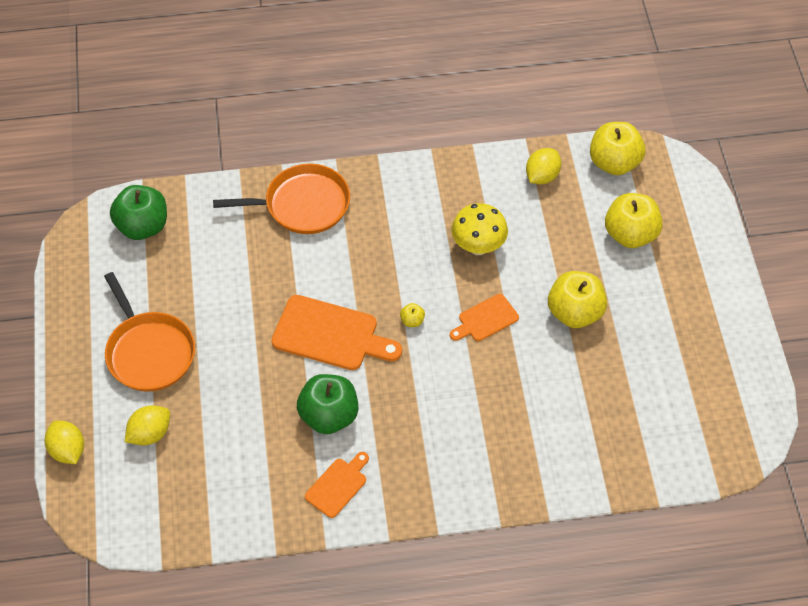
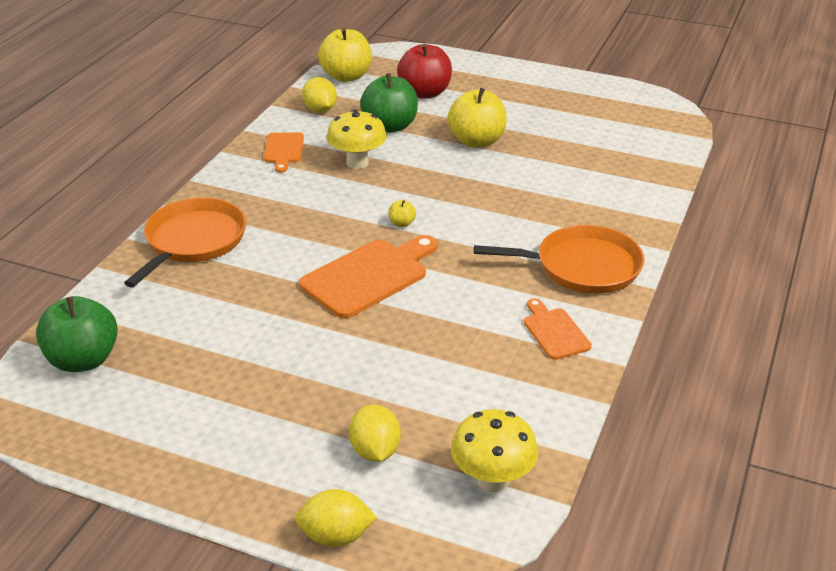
camera: 60 degrees left, 20 degrees down
orange pan [104,272,195,392] -> orange pan moved to [474,225,645,294]
green apple [297,374,358,434] -> green apple moved to [360,73,418,133]
orange cutting board [450,294,519,341] -> orange cutting board moved to [264,132,304,173]
yellow apple [605,193,663,248] -> red apple [397,44,452,99]
none -> yellow mushroom [451,409,538,492]

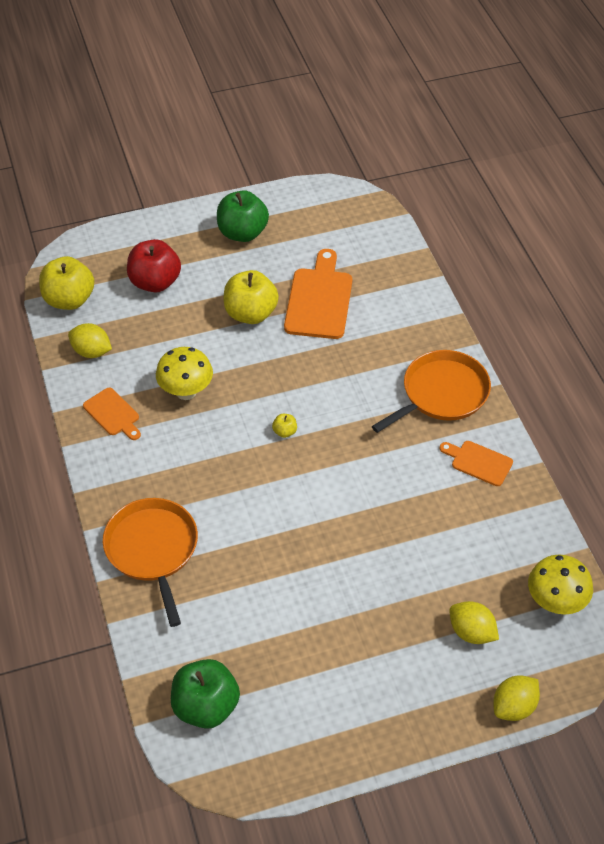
camera: 40 degrees left, 15 degrees up
orange cutting board [299,235,438,319] -> orange cutting board moved to [284,249,352,339]
green apple [360,73,418,133] -> green apple moved to [217,190,269,242]

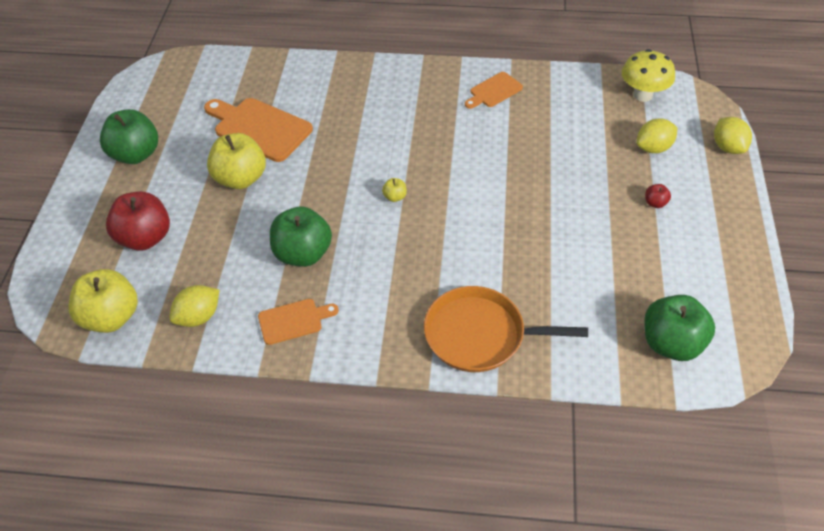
camera: 65 degrees left, 0 degrees up
yellow mushroom [156,347,213,400] -> green apple [270,206,332,267]
orange pan [372,350,491,433] -> none
none -> red apple [645,184,671,208]

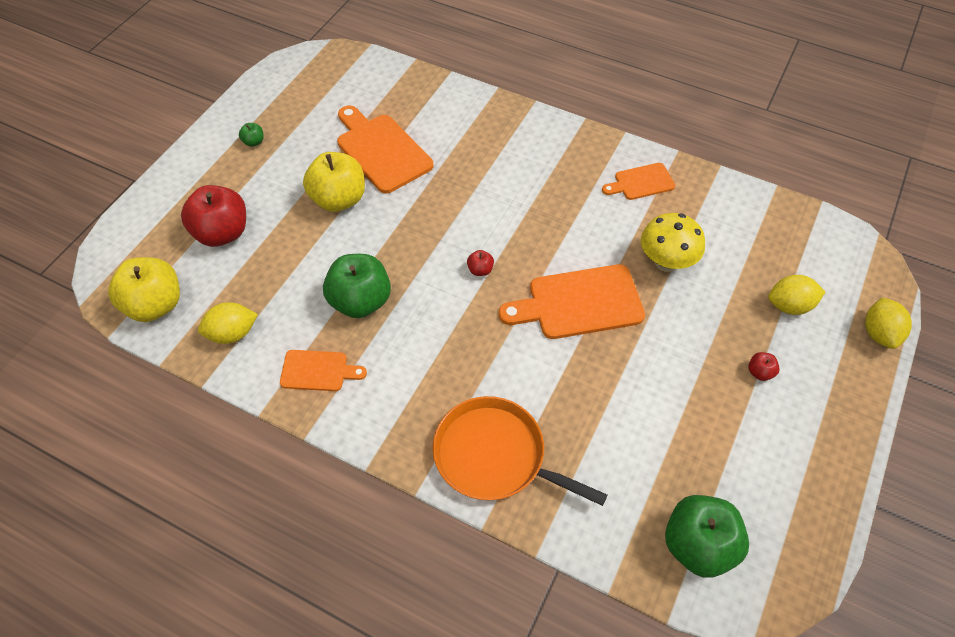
camera: 20 degrees right, 5 degrees up
green apple [100,109,158,164] -> green apple [239,123,264,147], size x0.42
yellow apple [382,178,407,202] -> red apple [467,250,494,276]
yellow mushroom [622,49,675,102] -> yellow mushroom moved to [641,213,705,272]
none -> orange cutting board [499,264,645,339]

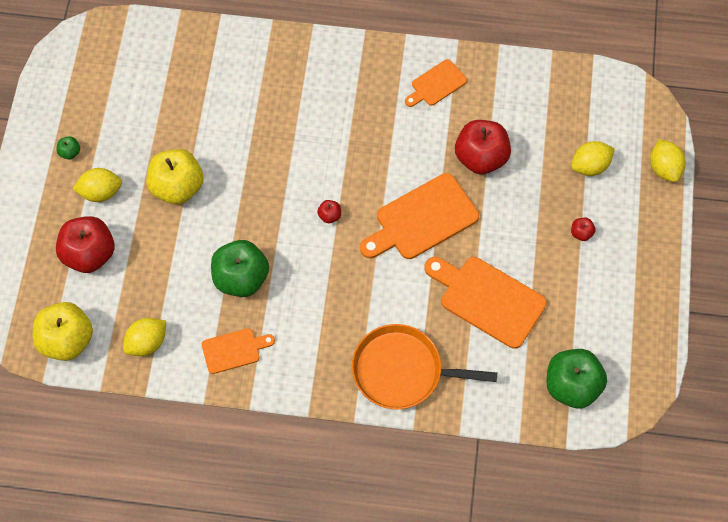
camera: 20 degrees left, 10 degrees up
orange cutting board [337,106,434,193] -> orange cutting board moved to [424,257,547,349]
yellow mushroom [641,213,705,272] -> red apple [455,120,511,174]
none -> yellow lemon [73,168,122,202]

